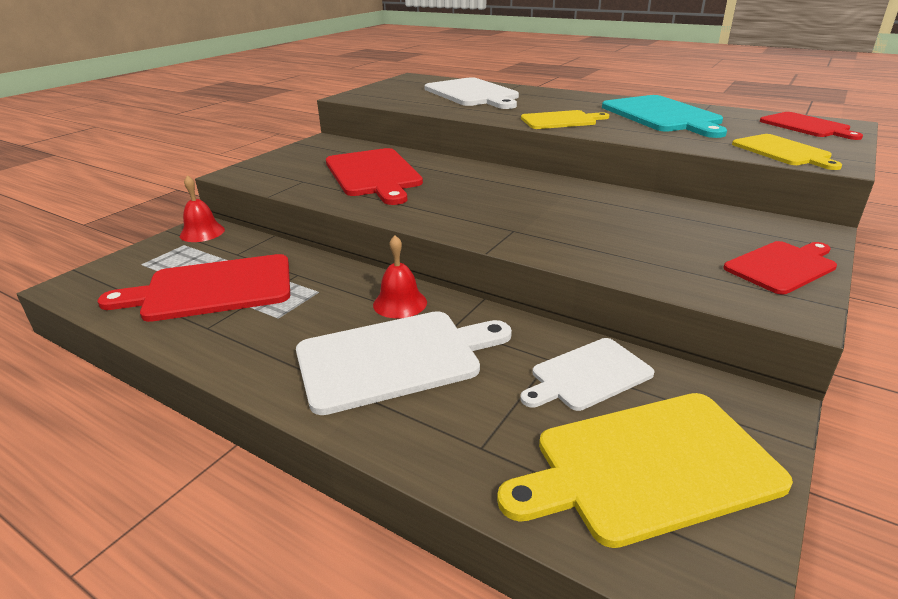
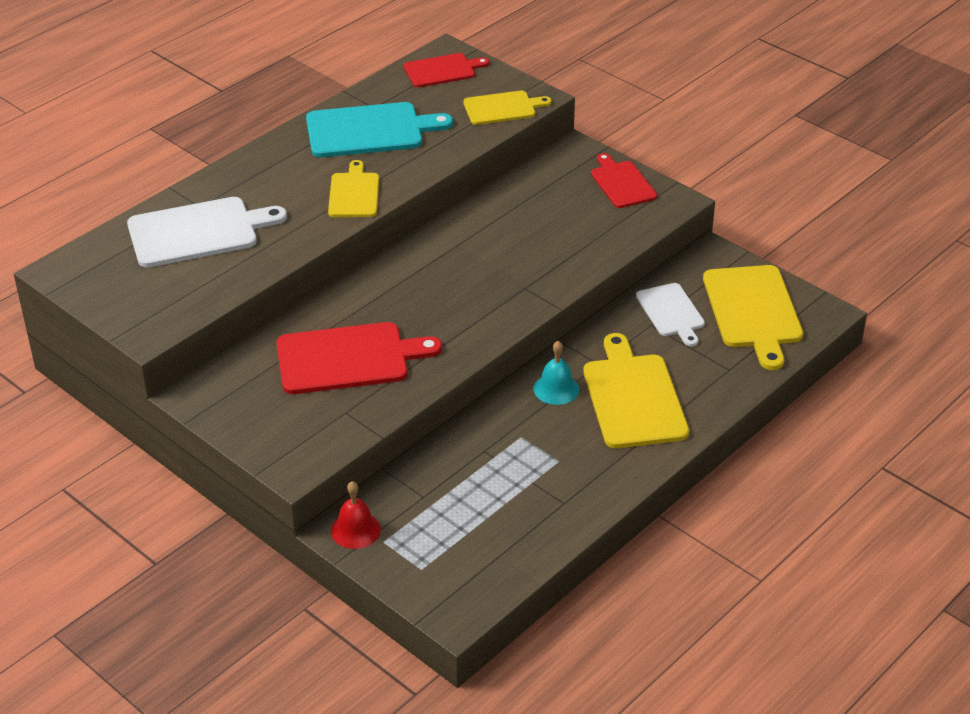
camera: 80 degrees left, 10 degrees up
red cutting board [98,254,290,322] -> none
white cutting board [296,311,512,415] -> yellow cutting board [583,333,689,448]
red bell [373,235,427,318] -> turquoise bell [534,341,579,405]

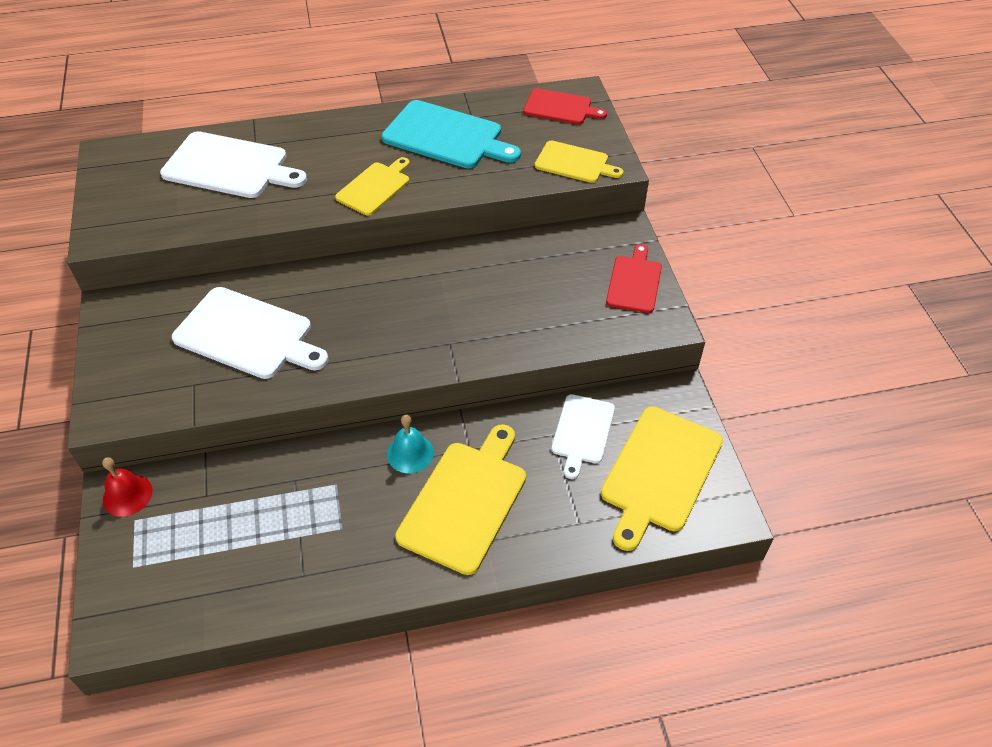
camera: 35 degrees right, 10 degrees up
red cutting board [276,322,442,394] -> white cutting board [172,287,328,379]

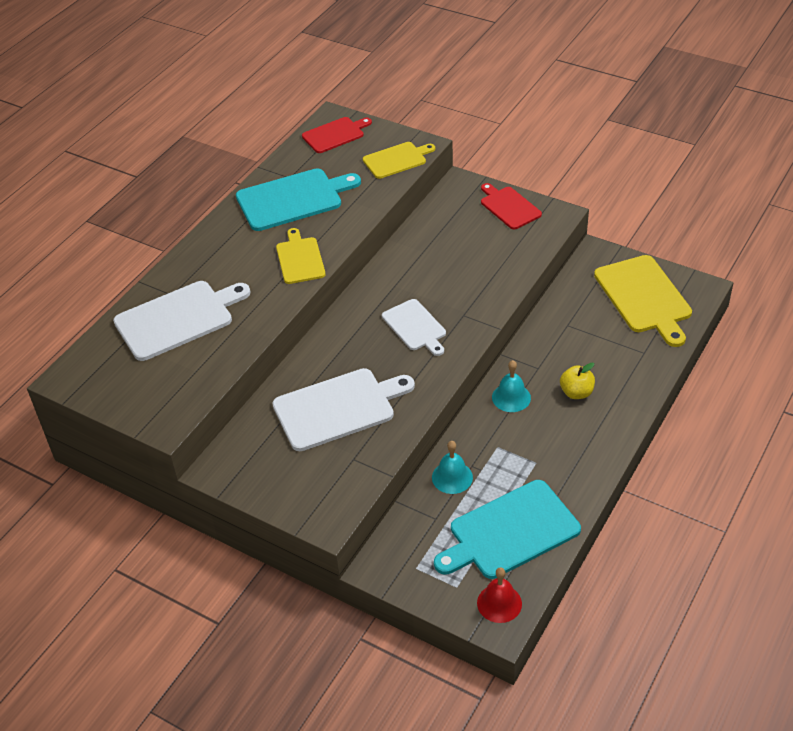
camera: 45 degrees left, 5 degrees down
red bell [102,457,152,517] -> red bell moved to [477,567,522,623]
yellow cutting board [395,424,526,575] -> yellow apple [560,363,595,399]
white cutting board [552,394,615,479] -> white cutting board moved to [382,299,446,356]
none -> turquoise bell [432,441,473,494]
none -> turquoise cutting board [434,480,581,579]

